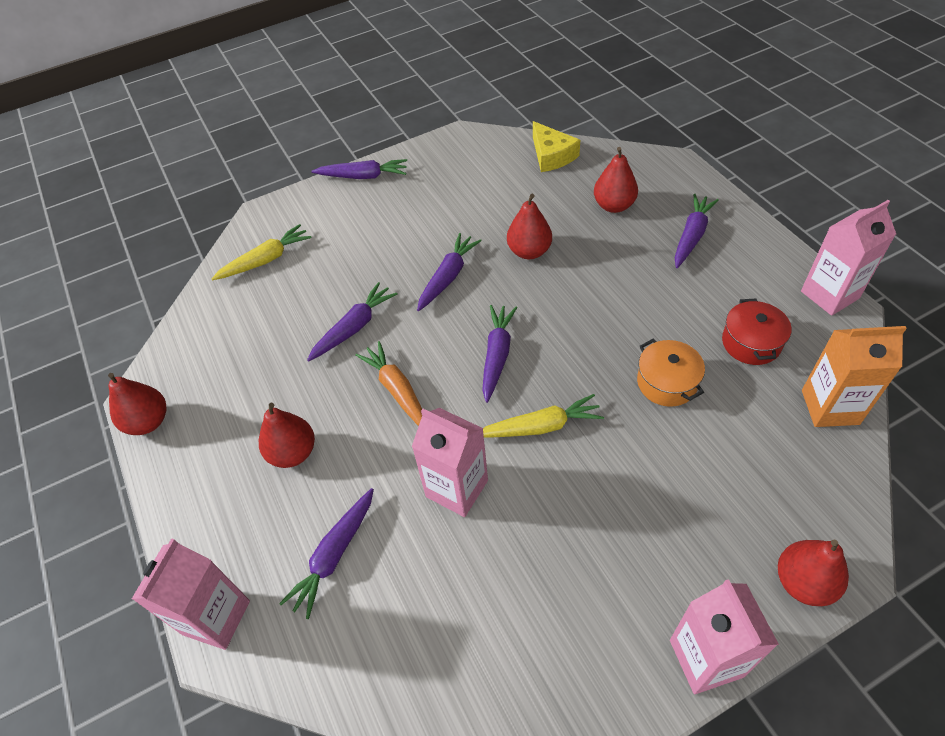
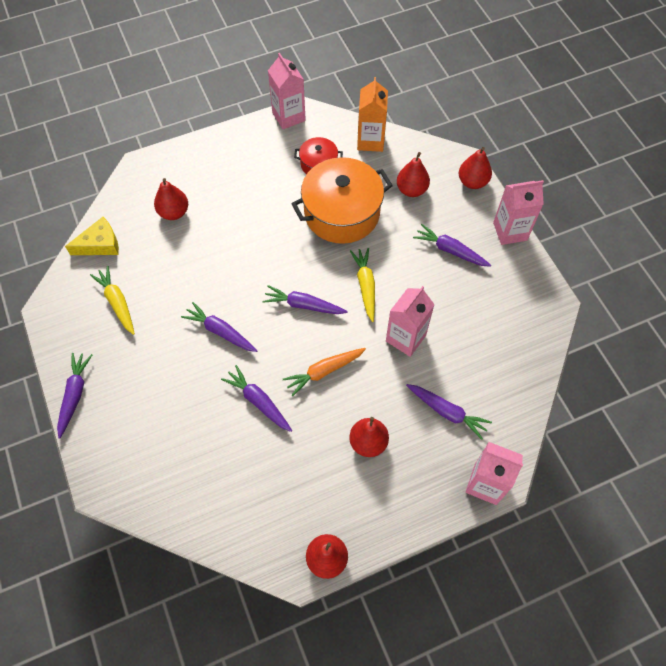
camera: 90 degrees left, 10 degrees up
yellow carrot [211,224,312,280] -> yellow carrot moved to [90,266,135,335]
red pear [507,194,552,259] -> red pear moved to [397,152,430,197]
orange pot [637,339,705,407] -> orange pot [292,157,393,244], size x2.00
purple carrot [675,194,719,268] -> purple carrot moved to [413,224,491,267]

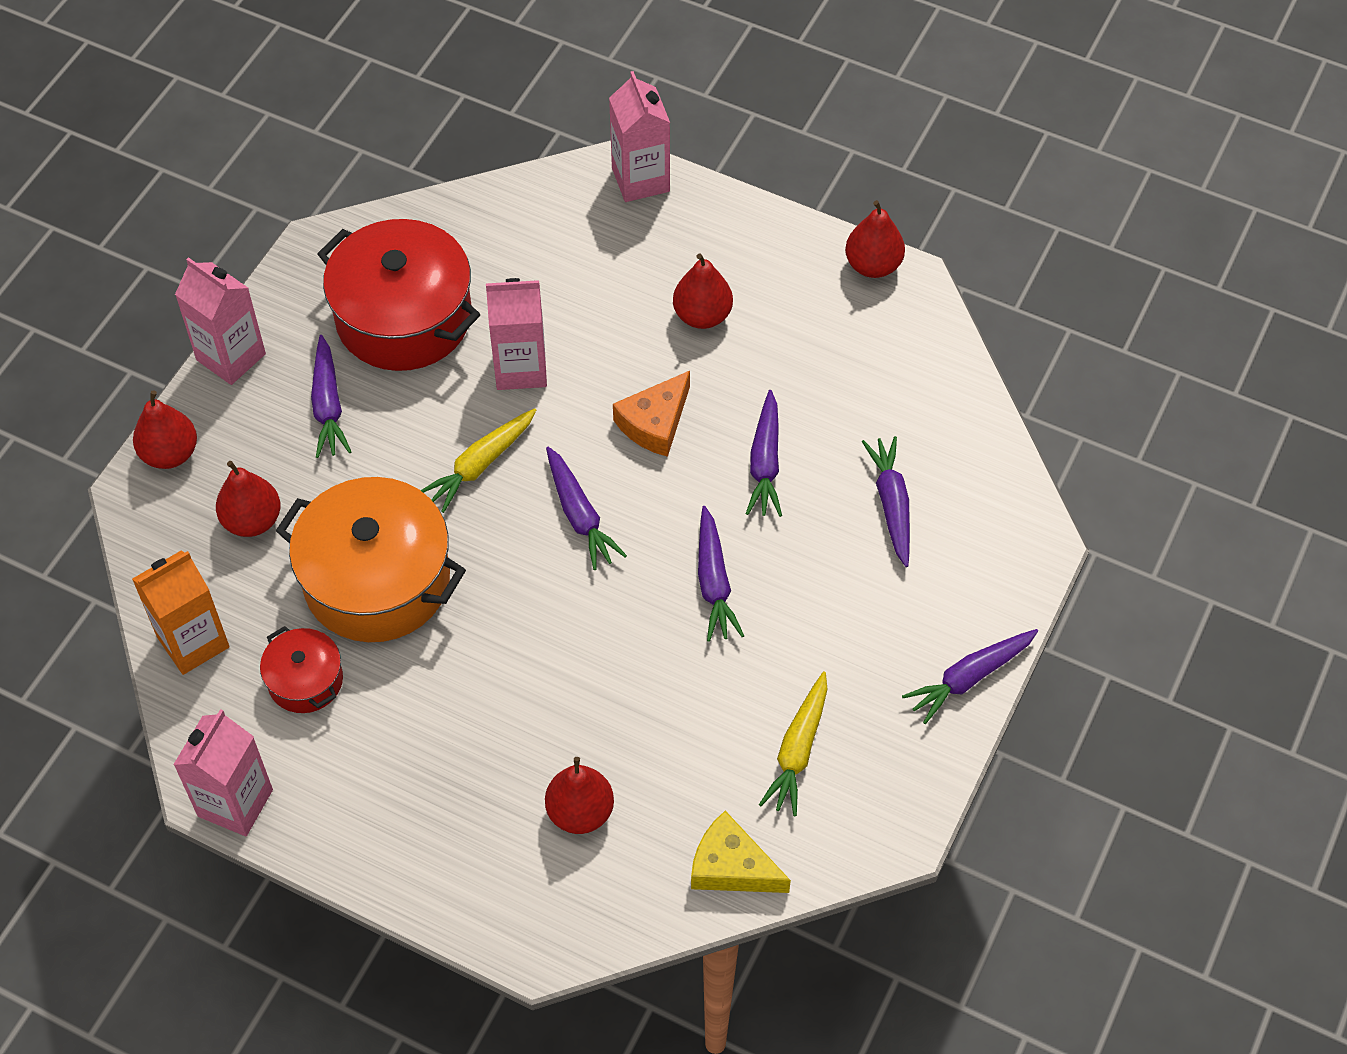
camera: 130 degrees left, 5 degrees down
orange carrot [283,348,366,396] -> orange cheese [613,371,690,457]
purple carrot [406,384,492,440] -> purple carrot moved to [862,436,910,567]
none -> red pot [317,219,481,371]

